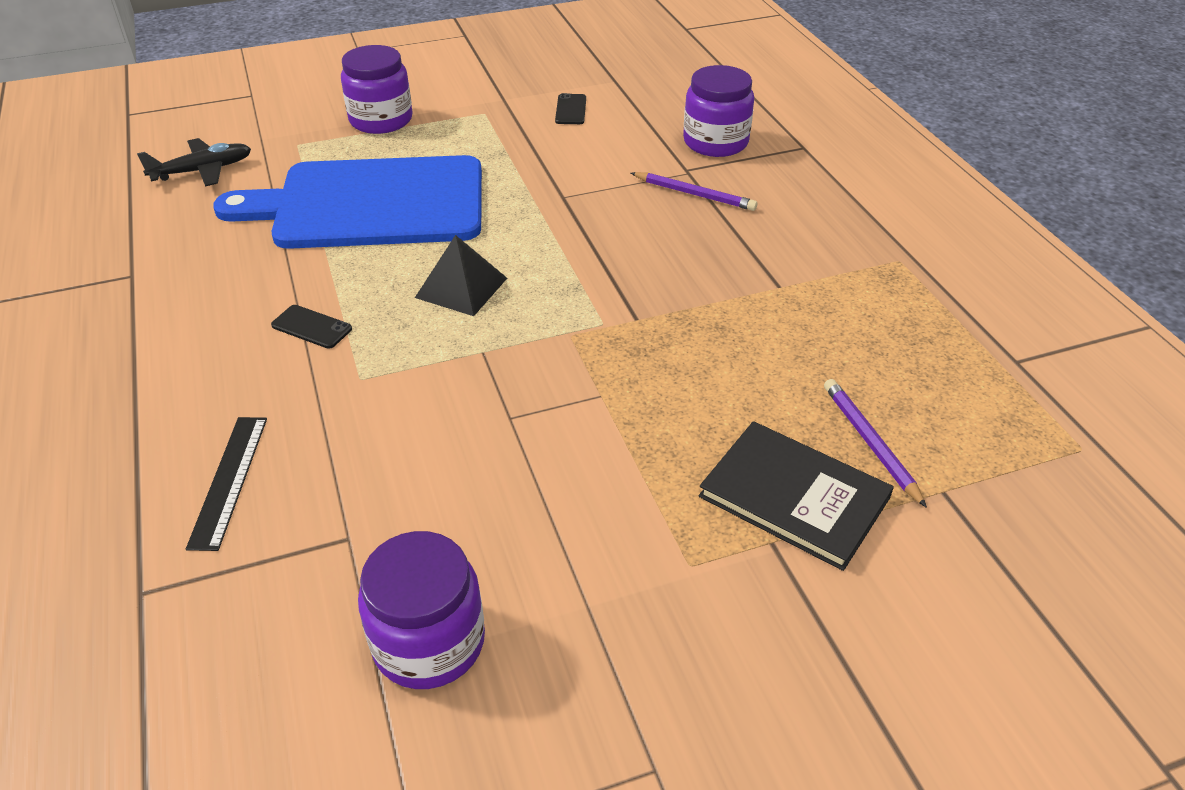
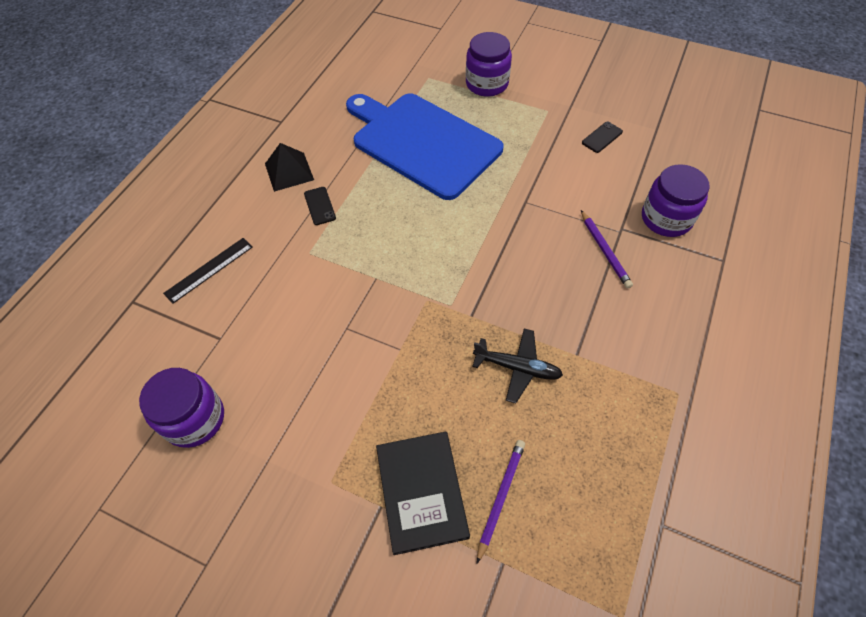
camera: 45 degrees right, 15 degrees up
black plane [137,138,251,186] -> black plane moved to [472,328,563,403]
black pyramid [415,235,507,316] -> black pyramid moved to [265,143,314,192]

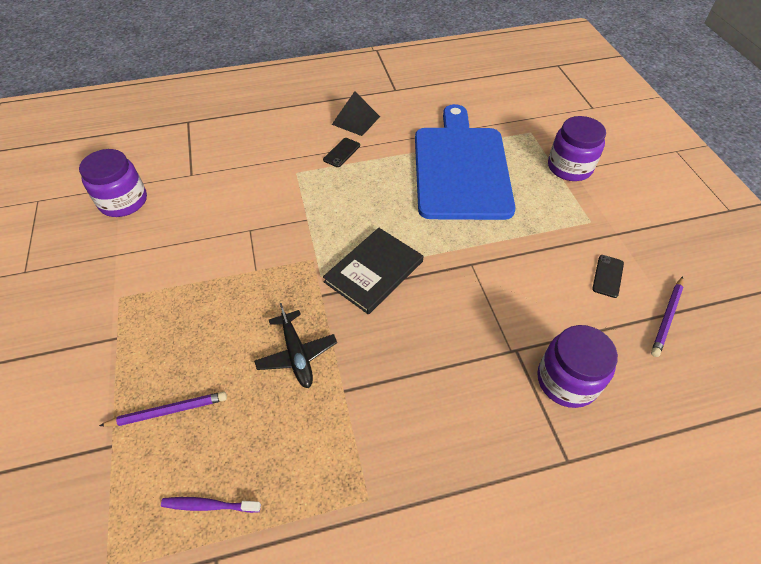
camera: 50 degrees right, 5 degrees down
black ruler [163,238,253,304] -> none
black book [376,432,470,555] -> black book moved to [323,228,423,315]
purple pencil [581,210,633,289] -> purple pencil moved to [651,276,683,357]
black phone [582,122,623,153] -> black phone turned 75 degrees counterclockwise [592,255,624,298]
none -> purple toothbrush [161,497,261,513]

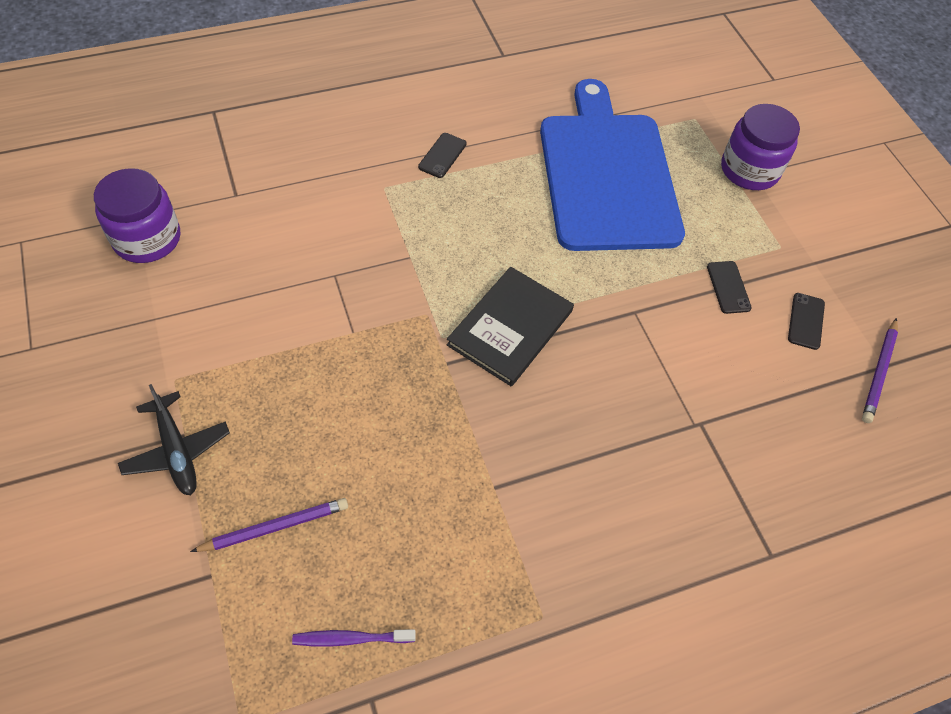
camera: 10 degrees left, 5 degrees up
black plane [254,303,337,388] -> black plane moved to [118,384,230,495]
black pyramid [332,91,380,136] -> none
purple jar [537,325,618,408] -> none
none -> black phone [707,261,752,314]

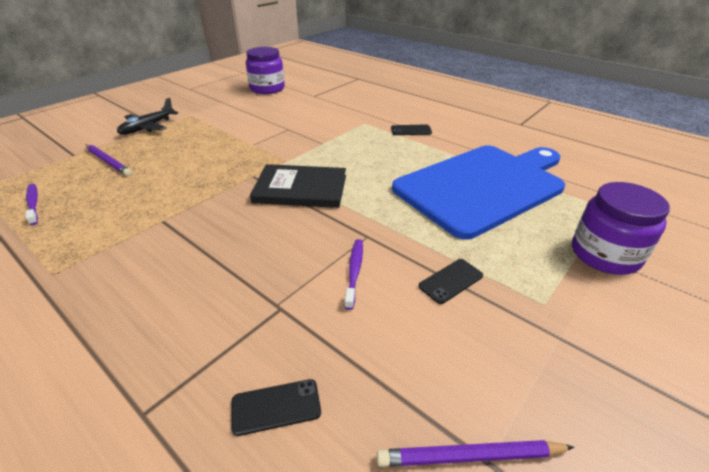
camera: 65 degrees right, 20 degrees down
black phone [788,293,825,350] -> black phone moved to [231,379,321,436]
none -> purple toothbrush [345,239,363,310]

